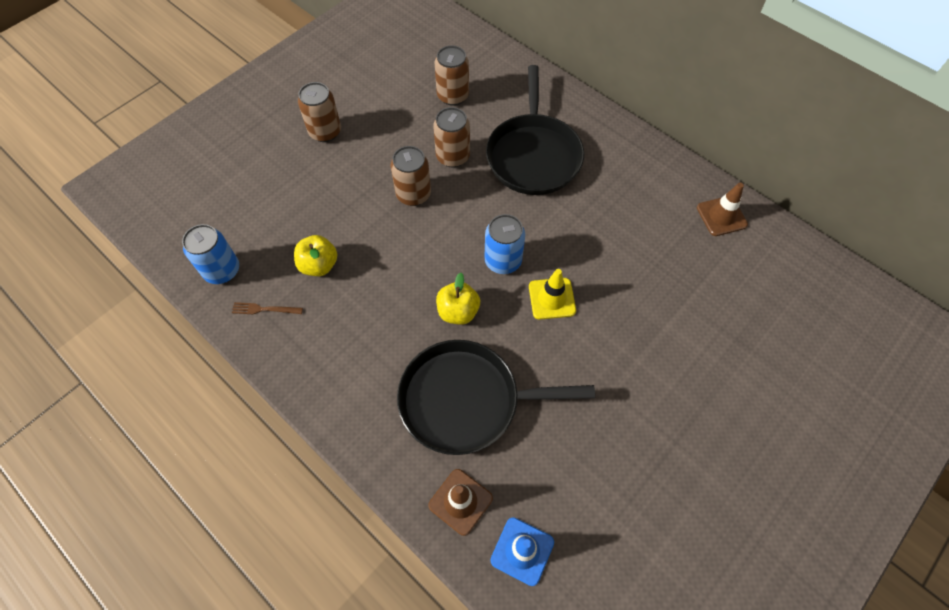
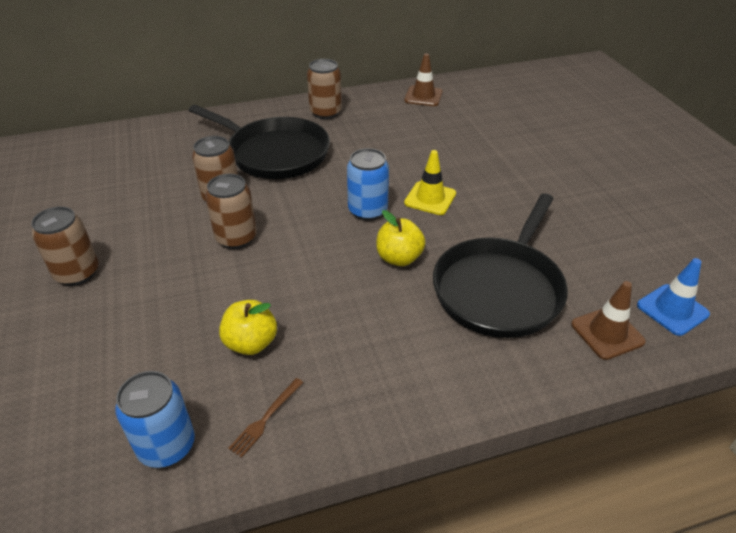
camera: 60 degrees left, 20 degrees down
brown can [435,45,469,106] -> brown can moved to [307,59,342,119]

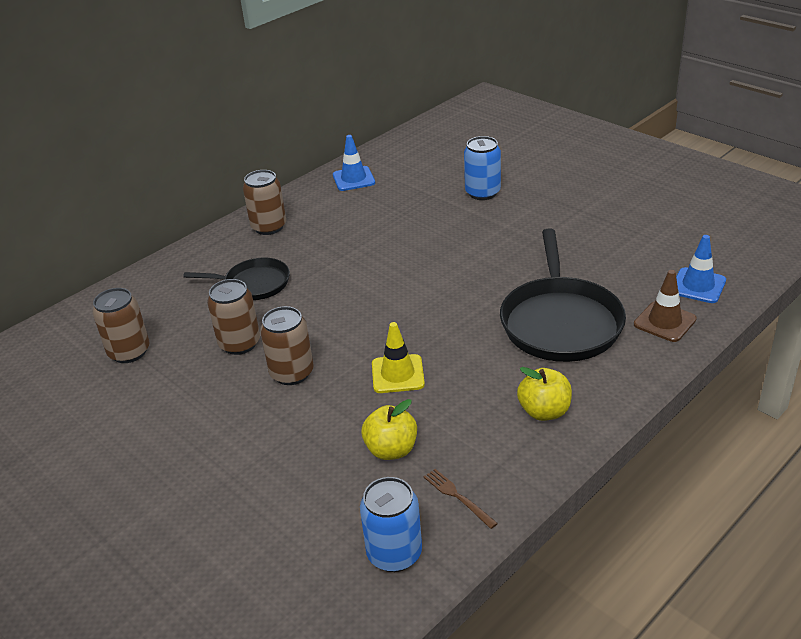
camera: 25 degrees left, 5 degrees down
brown can [31,206,99,286] -> brown can moved to [93,288,149,363]
black pan [189,105,330,179] -> black pan [183,258,290,300], size x0.58
brown fork [228,378,304,458] -> brown fork turned 135 degrees clockwise [424,469,498,529]
blue can [347,148,389,221] -> blue can moved to [464,136,501,200]
yellow apple [376,210,426,266] -> yellow apple moved to [517,367,572,421]
brown traffic cone [404,53,443,106] -> blue traffic cone [333,135,375,191]
yellow traffic cone [404,150,456,215] -> yellow traffic cone moved to [372,322,425,393]

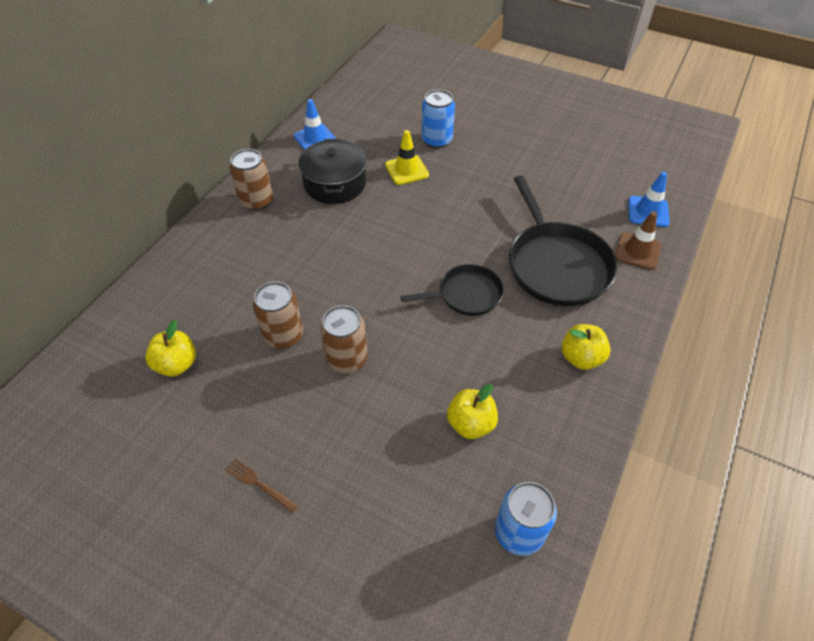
camera: 20 degrees left, 15 degrees up
brown can [93,288,149,363] -> yellow apple [145,320,196,377]
black pan [183,258,290,300] -> black pan moved to [401,264,504,316]
yellow traffic cone [372,322,425,393] -> yellow traffic cone moved to [385,130,429,185]
brown fork [424,469,498,529] -> brown fork moved to [225,459,298,513]
none -> black pot [298,138,367,204]

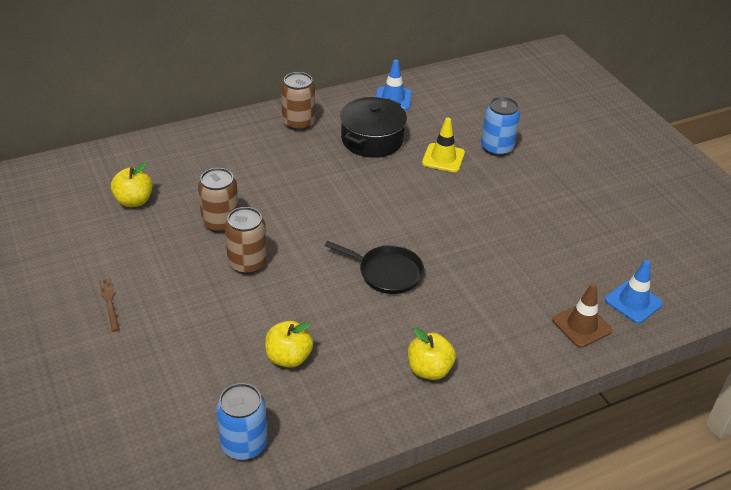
camera: 35 degrees right, 10 degrees down
black pan [509,175,618,306] -> none

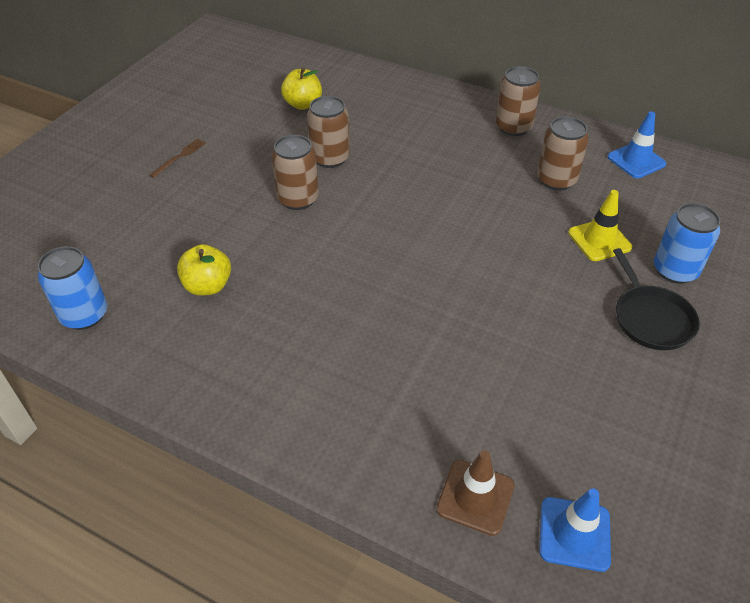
camera: 55 degrees right, 5 degrees up
black pan [325,241,424,294] -> black pan moved to [613,248,700,350]
black pot [340,97,407,158] -> brown can [537,117,589,191]
yellow apple [408,327,456,380] -> none

